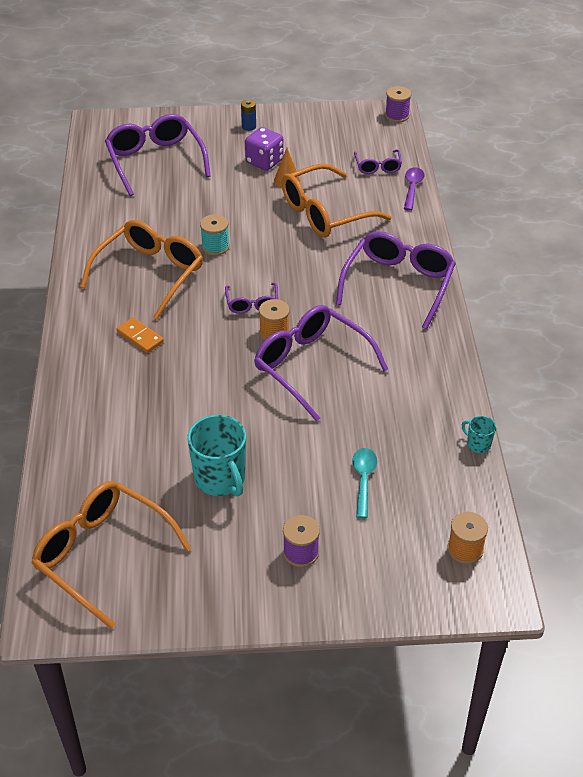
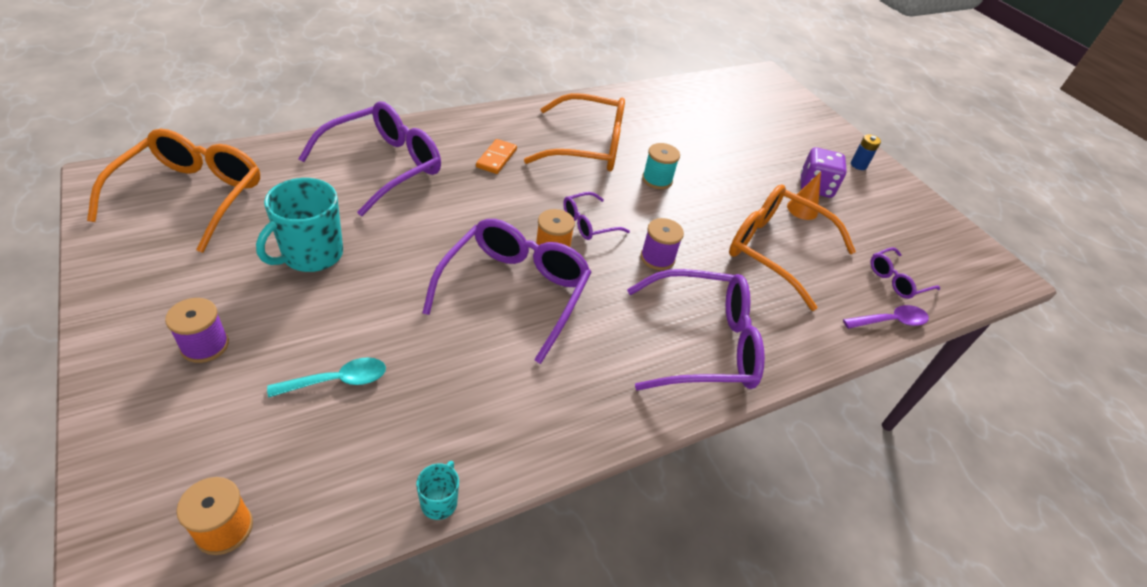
camera: 60 degrees right, 0 degrees up
purple glasses [105,114,211,196] -> purple glasses moved to [299,101,441,216]
purple spool [385,86,411,122] -> purple spool moved to [641,218,684,270]

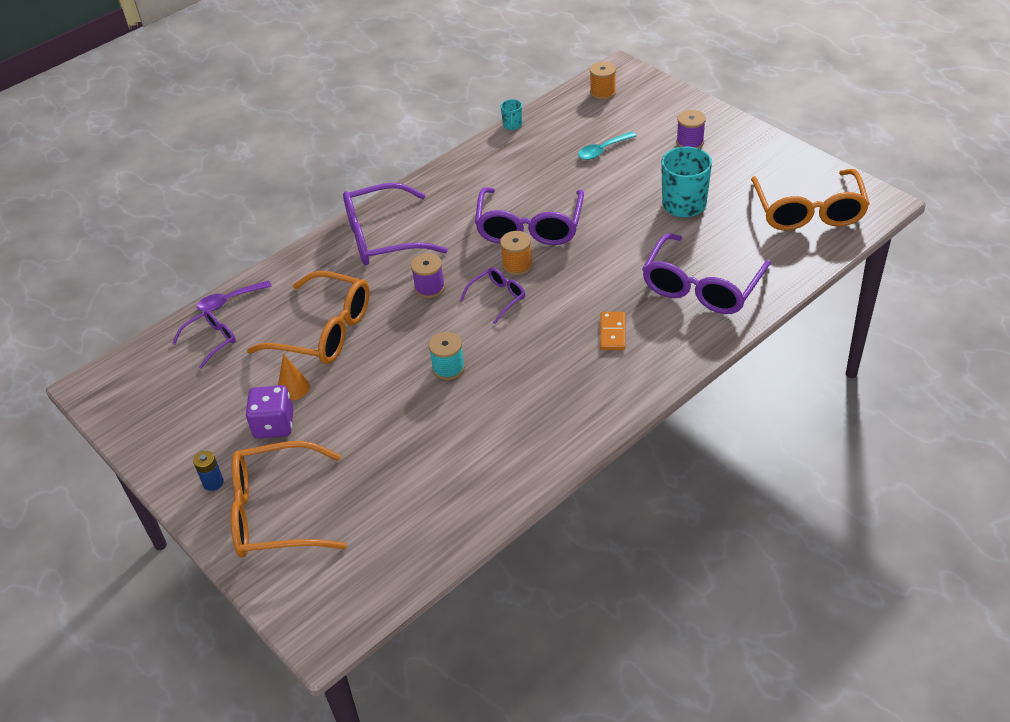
camera: 175 degrees right, 0 degrees up
orange glasses [524,93,625,172] -> orange glasses moved to [231,441,347,558]

